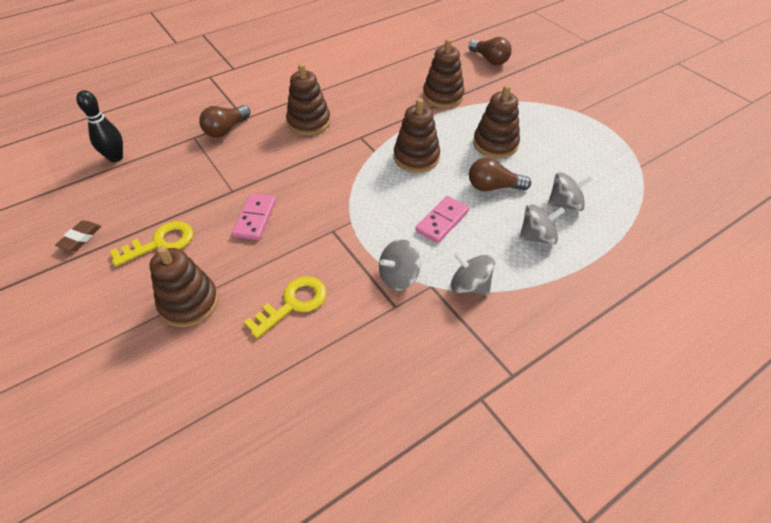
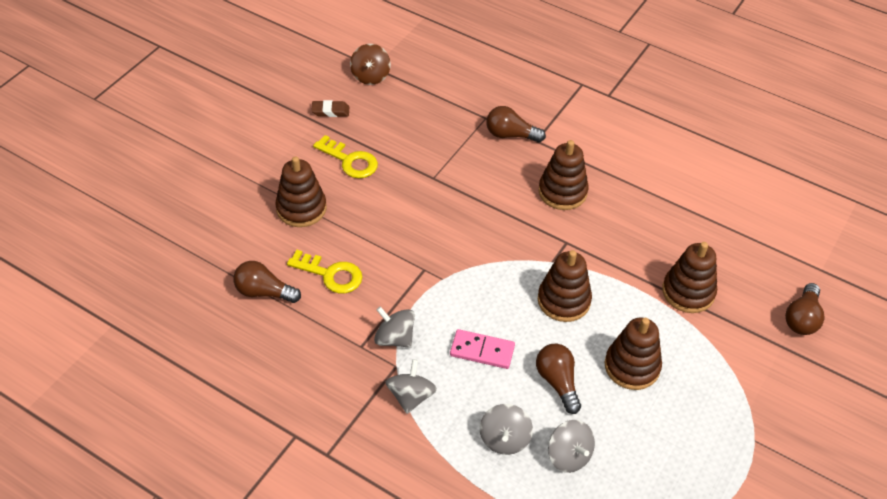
camera: 65 degrees right, 0 degrees up
black bowling pin [76,90,123,162] -> none
pink domino [232,193,276,240] -> none
grey spinning top [519,204,565,245] -> grey spinning top turned 45 degrees clockwise [480,404,533,455]
none -> brown light bulb [234,261,301,303]
none -> brown spinning top [350,44,391,85]

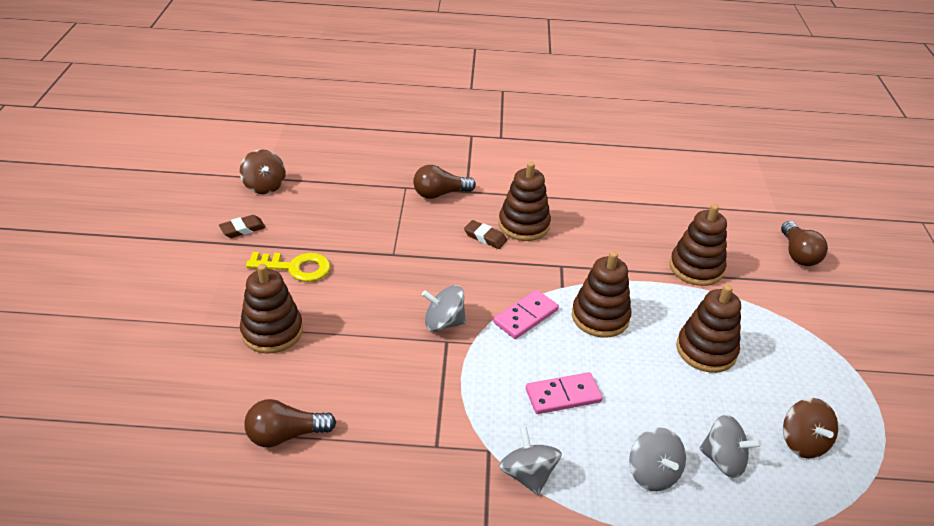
camera: 30 degrees left, 10 degrees down
yellow key [287,250,362,293] -> none
grey spinning top [374,307,415,348] -> grey spinning top moved to [422,285,466,331]
brown light bulb [536,344,581,414] -> none
none -> brown eraser [464,220,507,249]
none -> pink domino [493,290,559,339]
none -> brown spinning top [783,398,838,459]

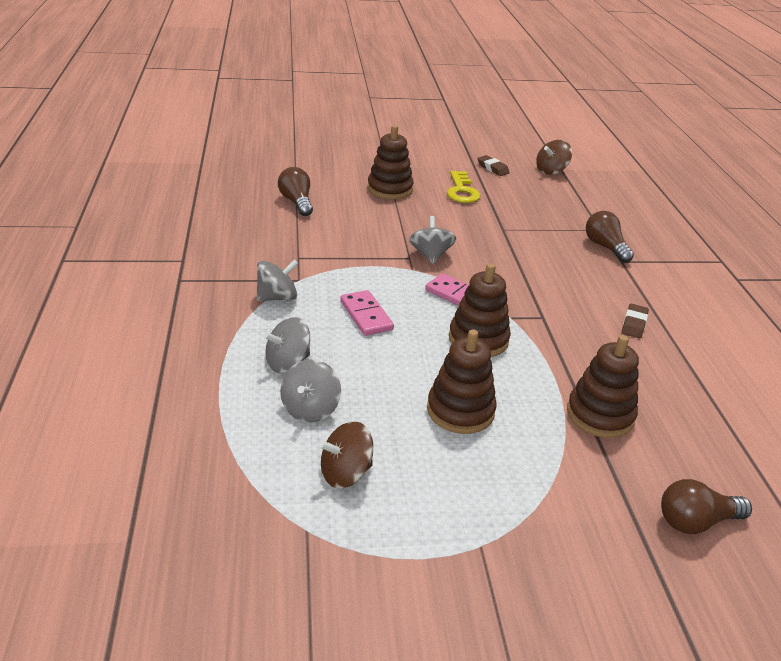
camera: 80 degrees right, 5 degrees down
brown eraser [464,220,507,249] -> brown eraser moved to [622,304,649,338]
brown stacking toy [499,162,551,241] -> none

